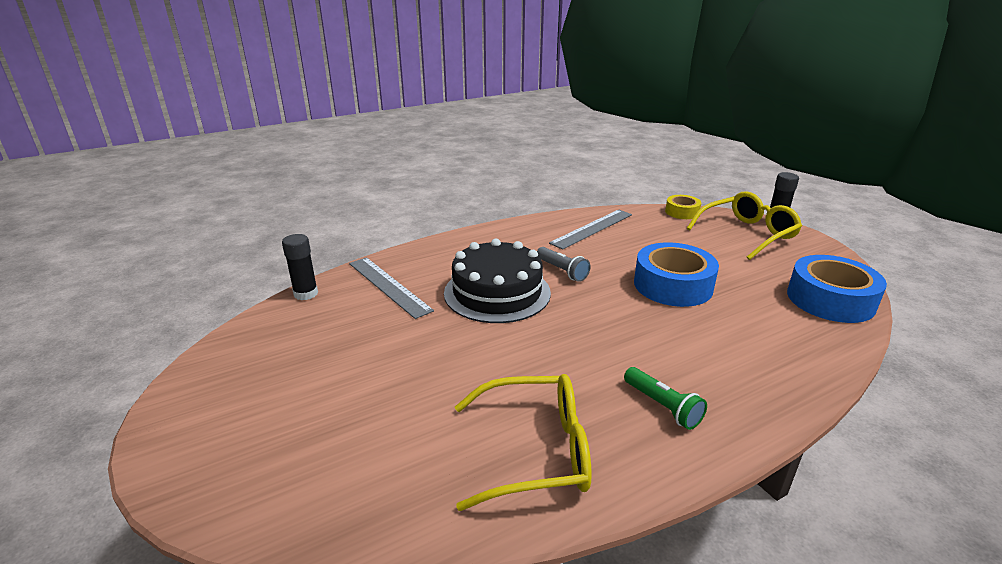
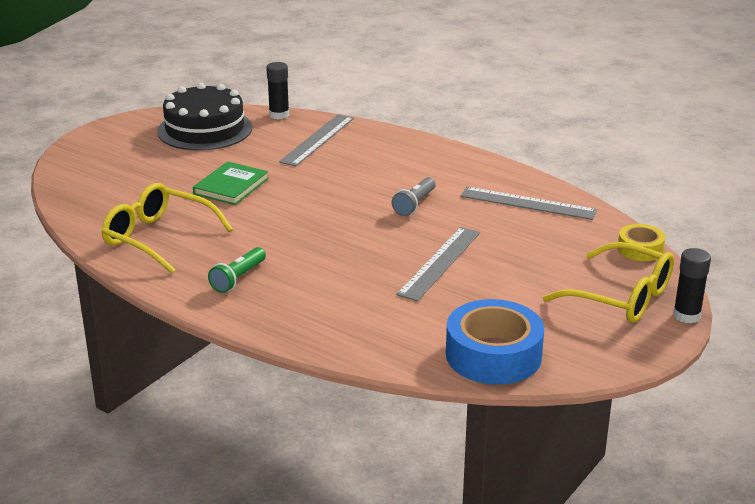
camera: 65 degrees right, 0 degrees up
black cake [444,239,551,323] -> black cake moved to [157,83,252,151]
yellow glasses [455,374,592,511] -> yellow glasses turned 150 degrees clockwise [101,183,233,273]
blue tape [634,242,719,307] -> grey ruler [396,227,480,301]
none -> green book [193,161,269,205]

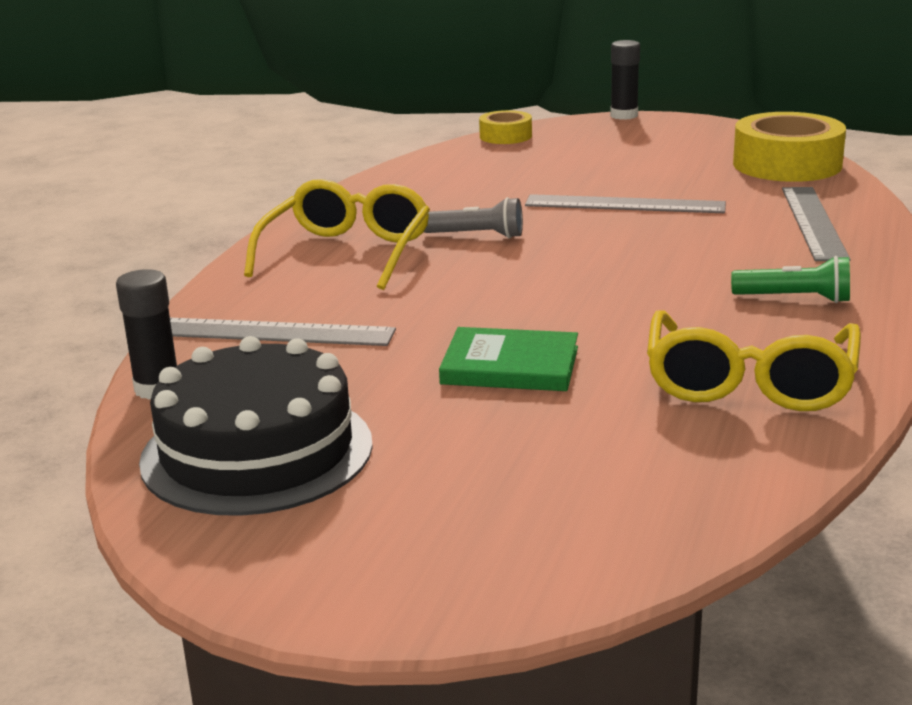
camera: 105 degrees left, 5 degrees down
blue tape [446,299,544,385] -> yellow tape [733,112,846,182]
grey ruler [460,187,597,220] -> grey ruler moved to [782,187,851,261]
yellow glasses [543,242,674,323] -> yellow glasses moved to [244,179,430,290]

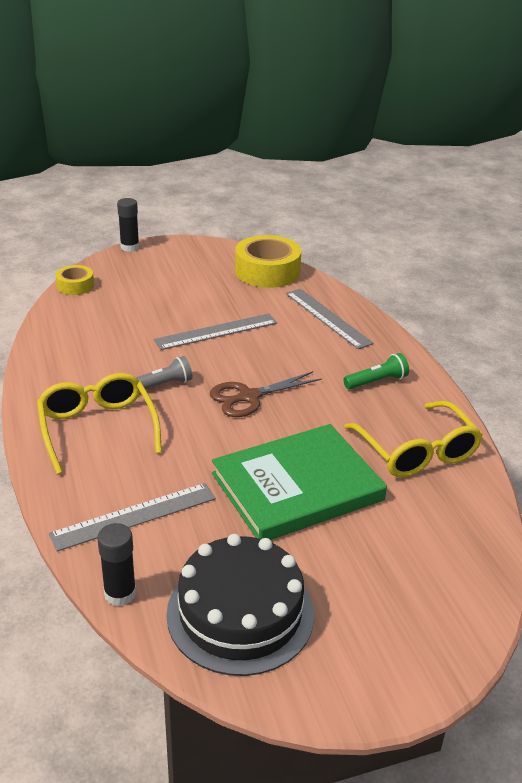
camera: 40 degrees left, 10 degrees up
green book [439,327,578,391] -> green book [212,424,387,540], size x1.82
none -> brown scissors [210,371,322,417]

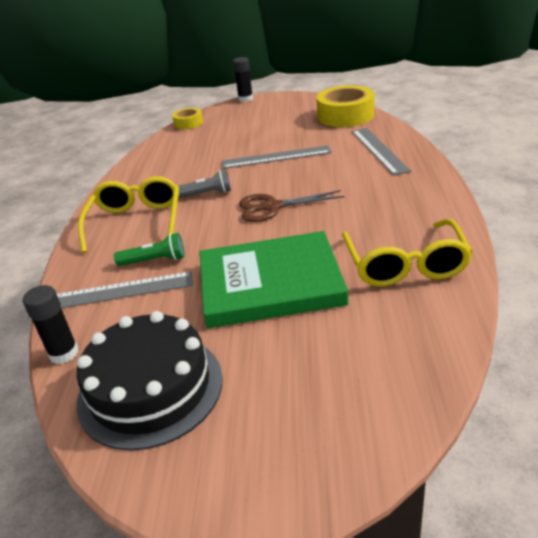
camera: 25 degrees right, 0 degrees up
green flashlight [343,353,409,389] -> green flashlight moved to [114,233,184,266]

